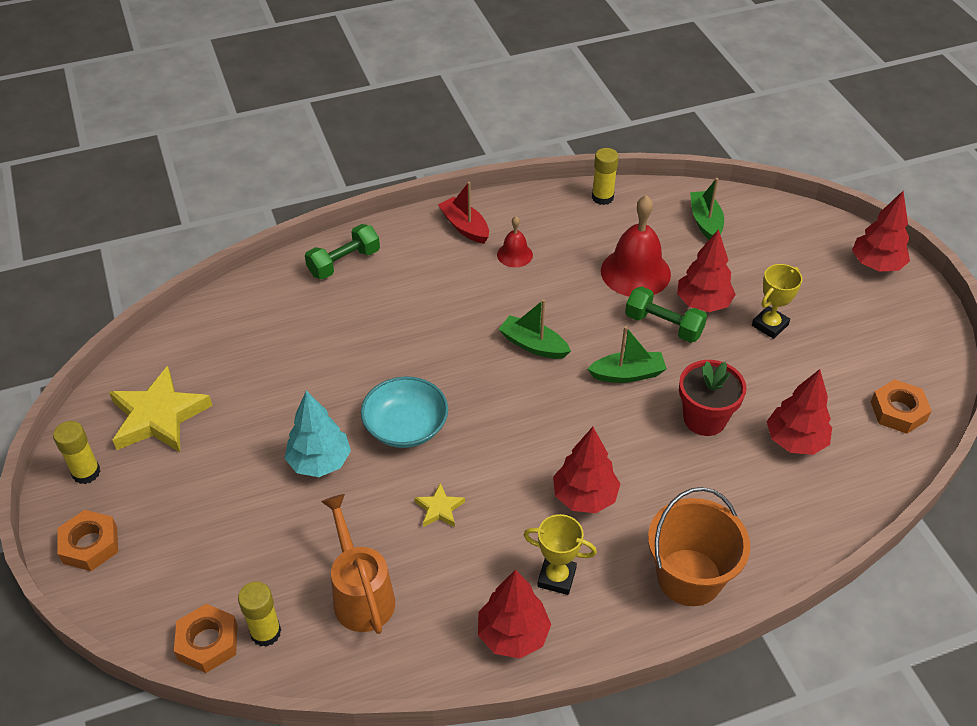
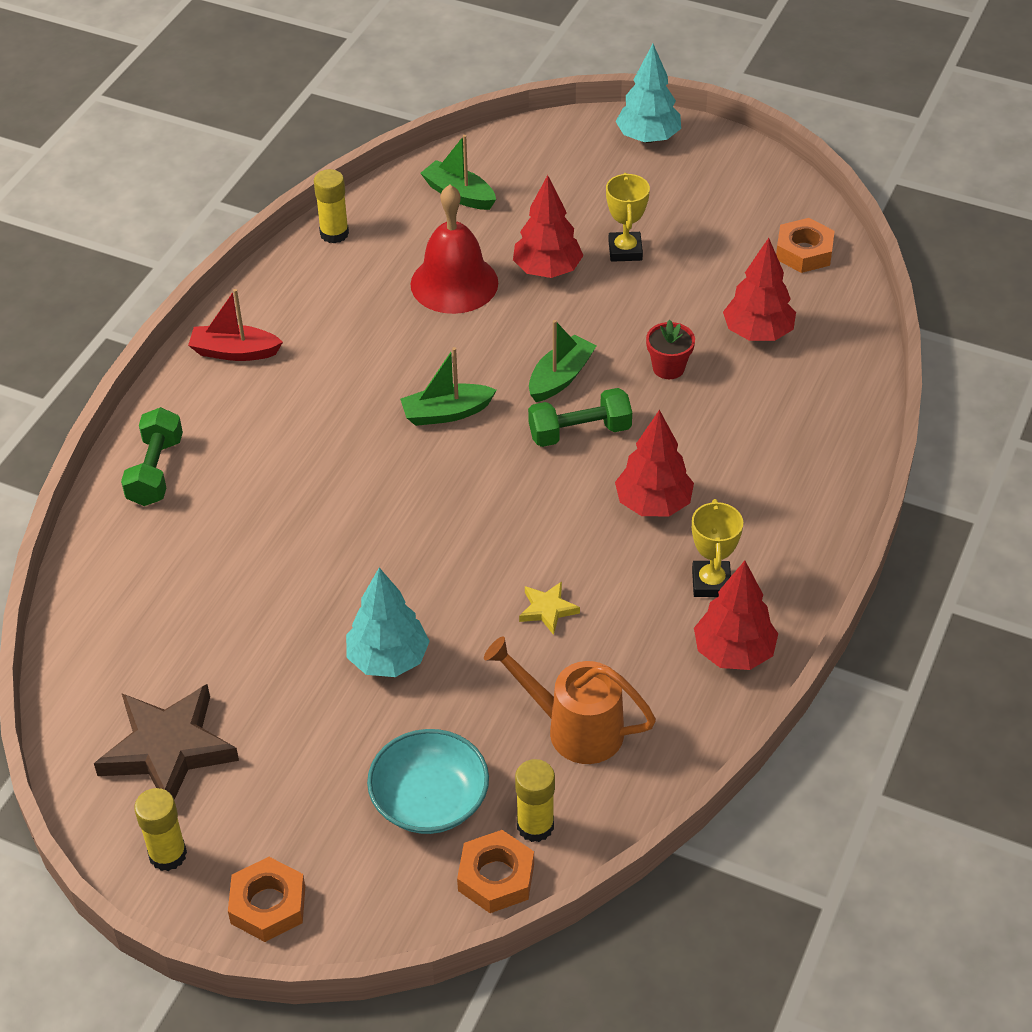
camera: 45 degrees left, 0 degrees up
yellow star [109,366,212,452] -> brown star [94,684,239,800]
turquoise bowl [361,376,448,448] -> turquoise bowl moved to [367,729,489,834]
red bell [497,216,533,267] -> none
yellow trophy [524,514,597,595] -> yellow trophy turned 60 degrees counterclockwise [692,499,743,597]
green dumbbell [625,286,707,343] -> green dumbbell moved to [528,388,632,447]
orange bucket [648,487,750,606] -> none
red flower pot [679,360,747,436] -> red flower pot [646,320,695,379], size x0.64
red tree [852,191,910,272] -> turquoise tree [615,44,681,143]

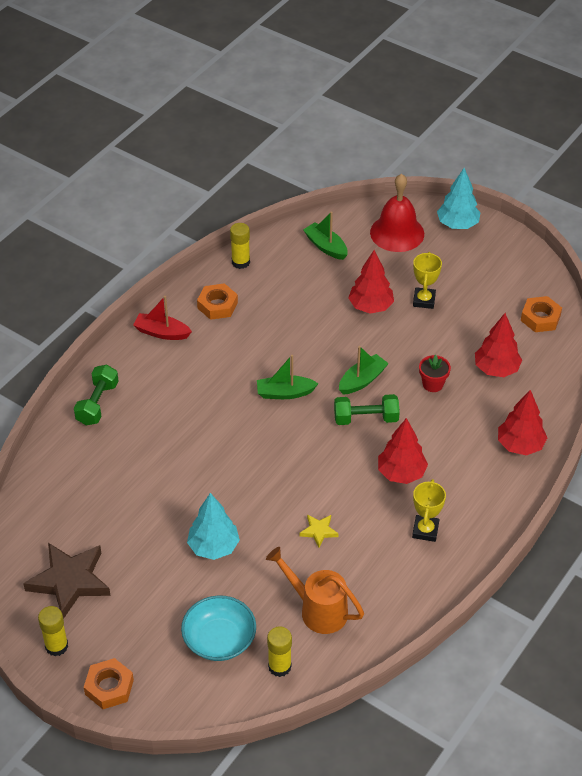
camera: 10 degrees right, 0 degrees up
red bell [411,185,498,314] -> red bell moved to [370,174,424,252]
orange nut [457,830,534,913] -> orange nut moved to [197,283,238,320]
red tree [694,561,778,670] -> red tree moved to [498,390,547,455]

